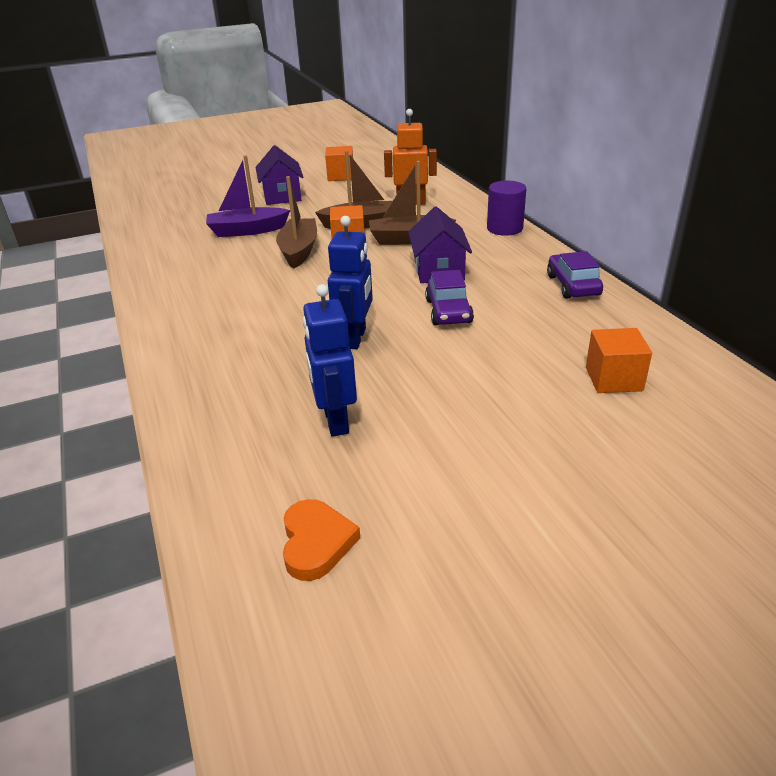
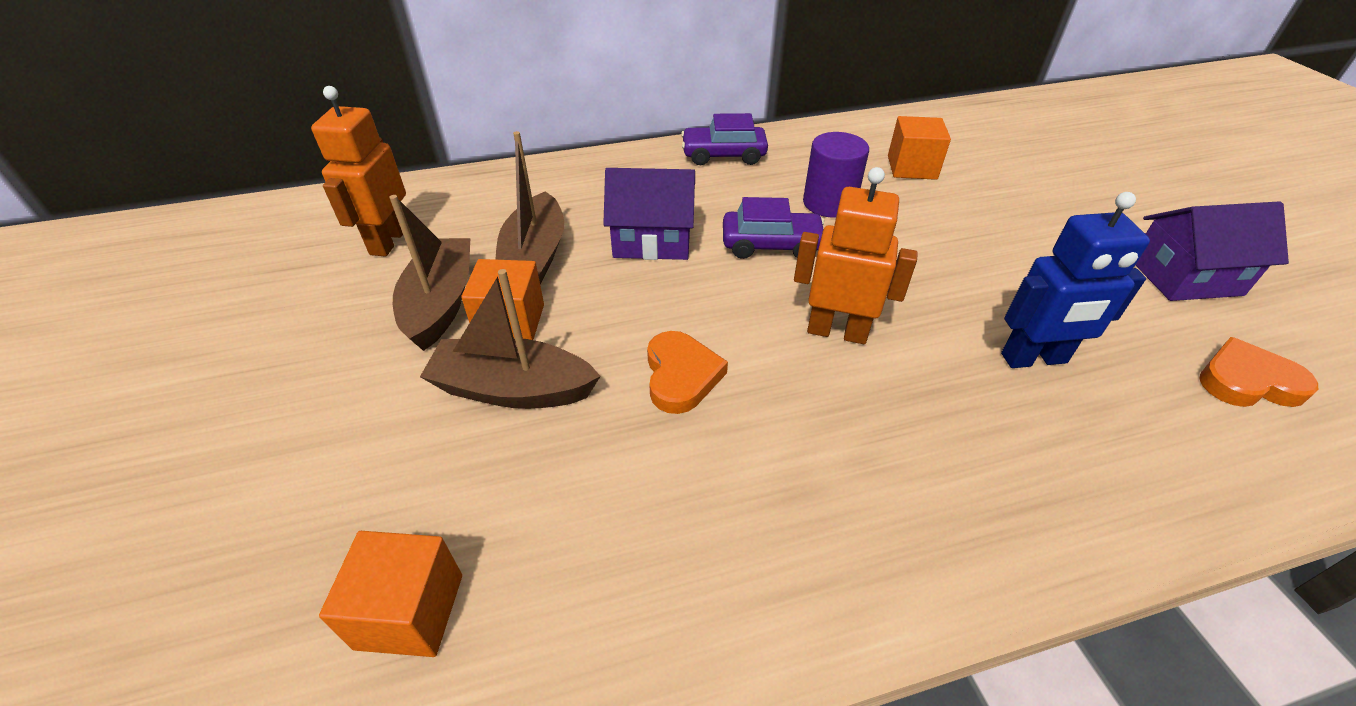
camera: 85 degrees left, 10 degrees up
purple boat [206,155,290,237] -> none
purple house [256,145,303,205] -> purple house moved to [1136,201,1289,301]
orange cube [325,146,353,181] -> orange cube moved to [319,531,462,657]
blue robot [328,216,373,349] -> orange robot [794,167,918,344]
purple cylinder [487,181,526,236] -> purple cylinder moved to [803,132,869,217]
none -> orange heart [647,331,728,414]

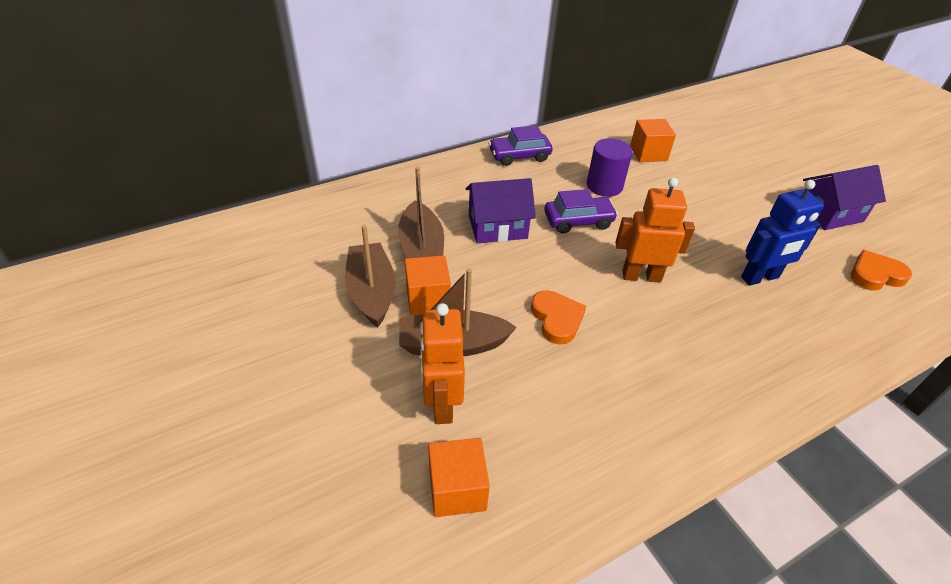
camera: 15 degrees left, 0 degrees up
orange robot [311,86,406,257] -> orange robot moved to [420,303,465,424]

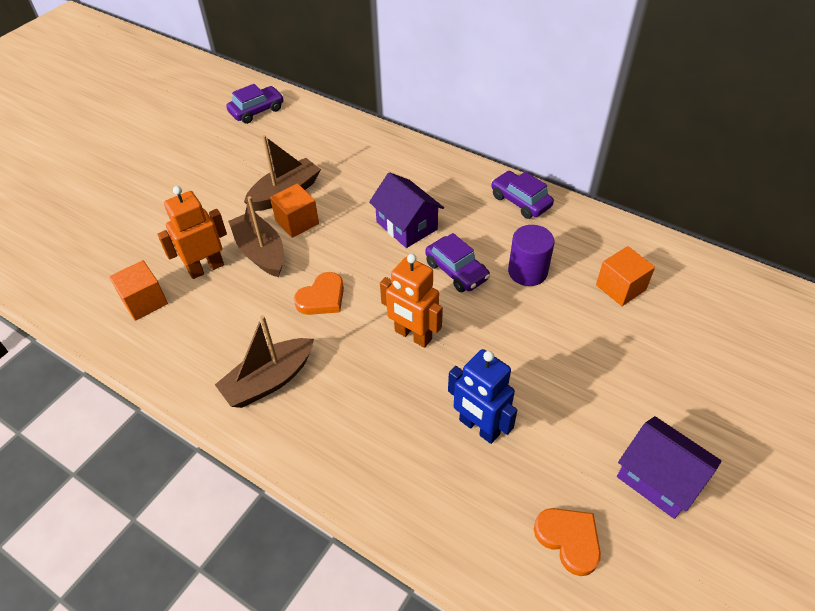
camera: 65 degrees right, 5 degrees up
brown boat [398,167,444,258] -> brown boat moved to [215,315,314,408]
orange robot [615,178,695,283] -> orange robot turned 150 degrees clockwise [380,254,443,348]
none -> purple car [226,84,284,124]

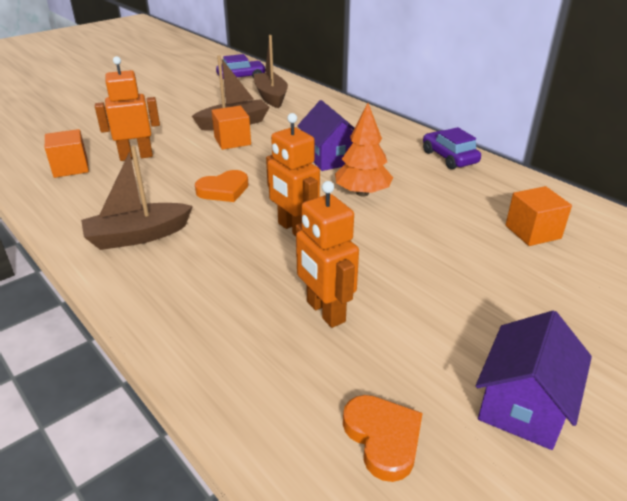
camera: 15 degrees right, 15 degrees down
brown boat [228,196,284,277] -> brown boat moved to [254,35,288,108]
purple car [425,233,490,292] -> orange tree [335,103,393,197]
blue robot [448,349,517,444] -> orange robot [296,181,359,328]
purple cylinder [508,225,555,286] -> none
purple house [617,416,721,519] -> purple house turned 60 degrees clockwise [476,311,592,450]

